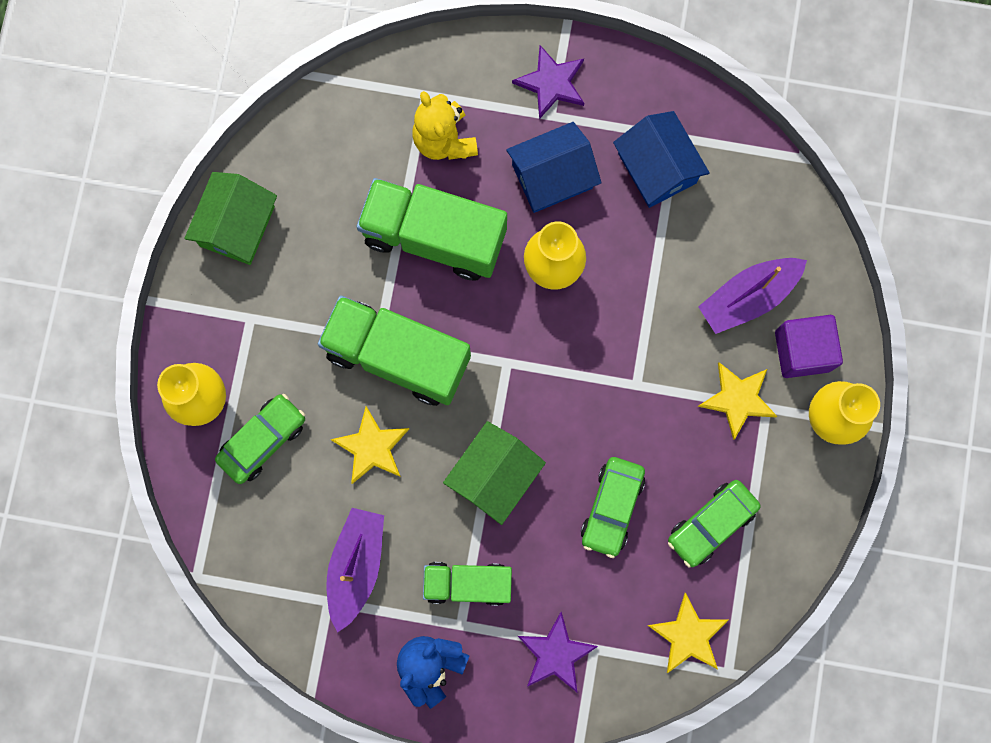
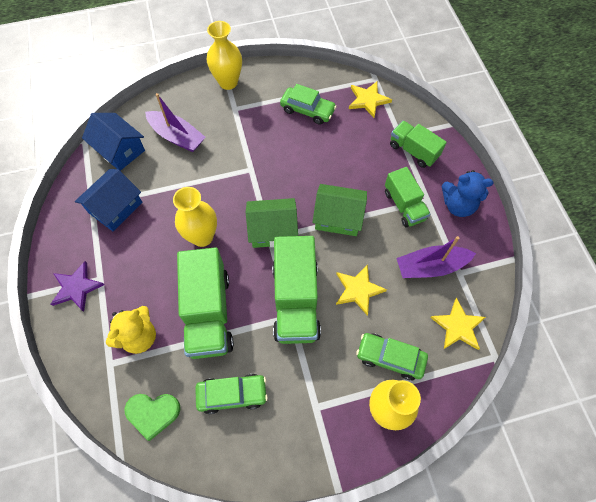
camera: 115 degrees left, 15 degrees down
green house [184,172,277,265] -> green house moved to [246,198,298,248]
blue house [506,122,601,213] -> blue house moved to [82,113,145,171]
purple star [518,612,598,692] -> green truck [390,121,447,168]
green car [581,457,645,558] -> green car moved to [195,374,268,414]
yellow star [698,362,777,440] -> yellow star moved to [430,298,486,350]
purple cube [775,315,843,378] -> none
none -> green heart [124,394,180,441]

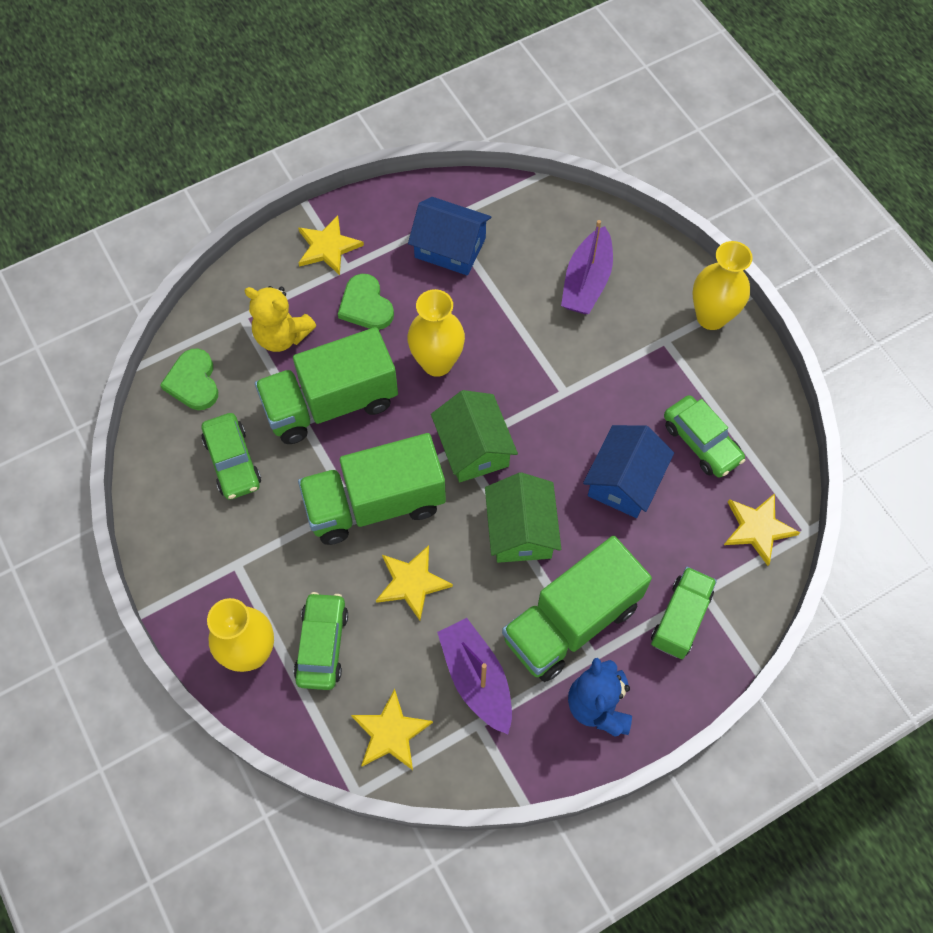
camera: 75 degrees right, 0 degrees up
purple star [51,261,105,312] -> yellow star [298,215,364,275]
blue house [82,113,145,171] -> blue house moved to [583,425,674,518]
green car [280,84,337,125] -> green car turned 45 degrees counterclockwise [664,395,746,478]
green truck [385,167,431,227] -> green truck [502,536,652,682], size x1.66
none -> green heart [338,274,394,330]

